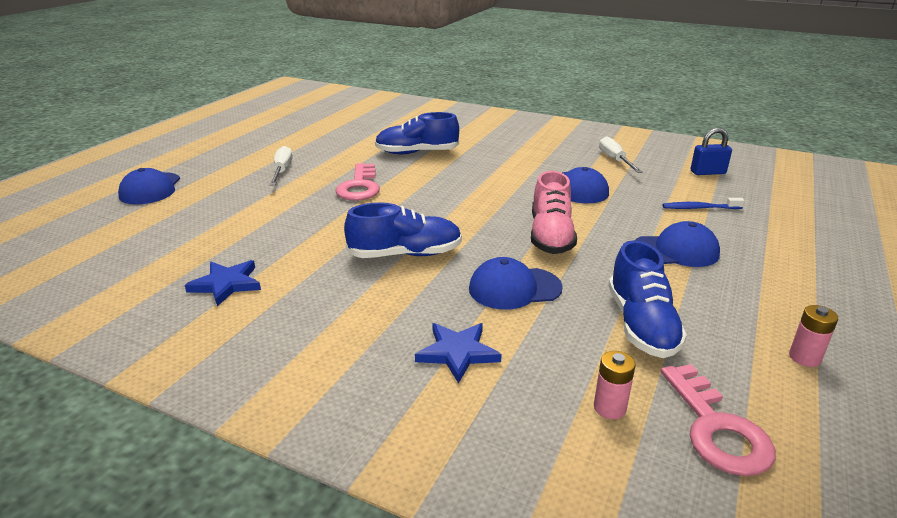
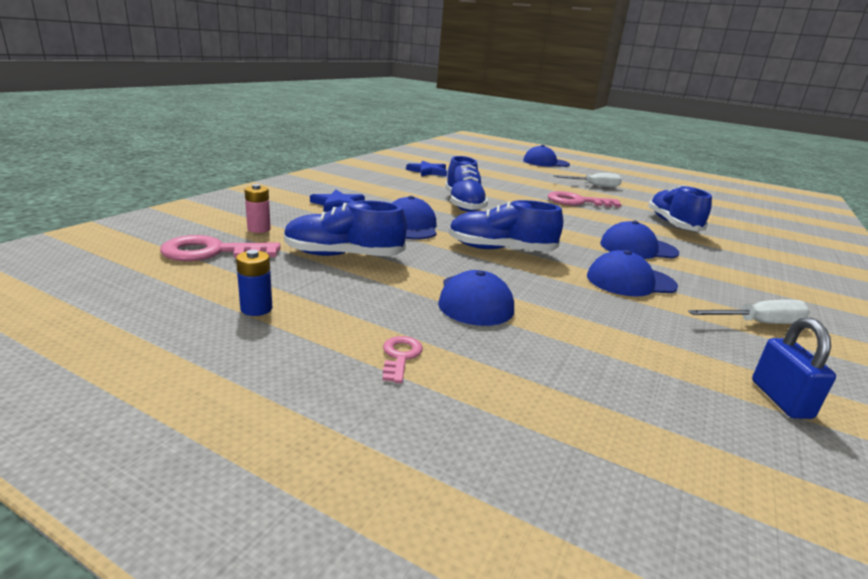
camera: 90 degrees right, 5 degrees down
pink shoe [531,171,577,254] -> blue shoe [448,200,563,252]
blue toothbrush [663,198,745,209] -> none
pink battery [789,305,838,367] -> blue battery [236,250,272,316]
none -> pink key [383,336,423,383]
none -> blue cap [600,221,679,259]

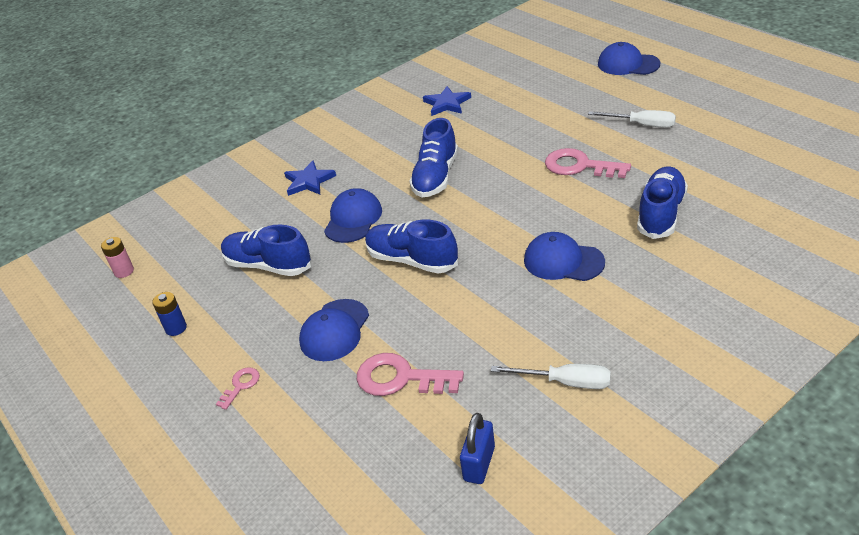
camera: 30 degrees right, 15 degrees up
pink key [160,235,280,261] -> pink key moved to [357,353,464,396]
pink battery [244,184,271,233] -> pink battery moved to [101,237,134,278]
blue cap [587,250,678,296] -> none

